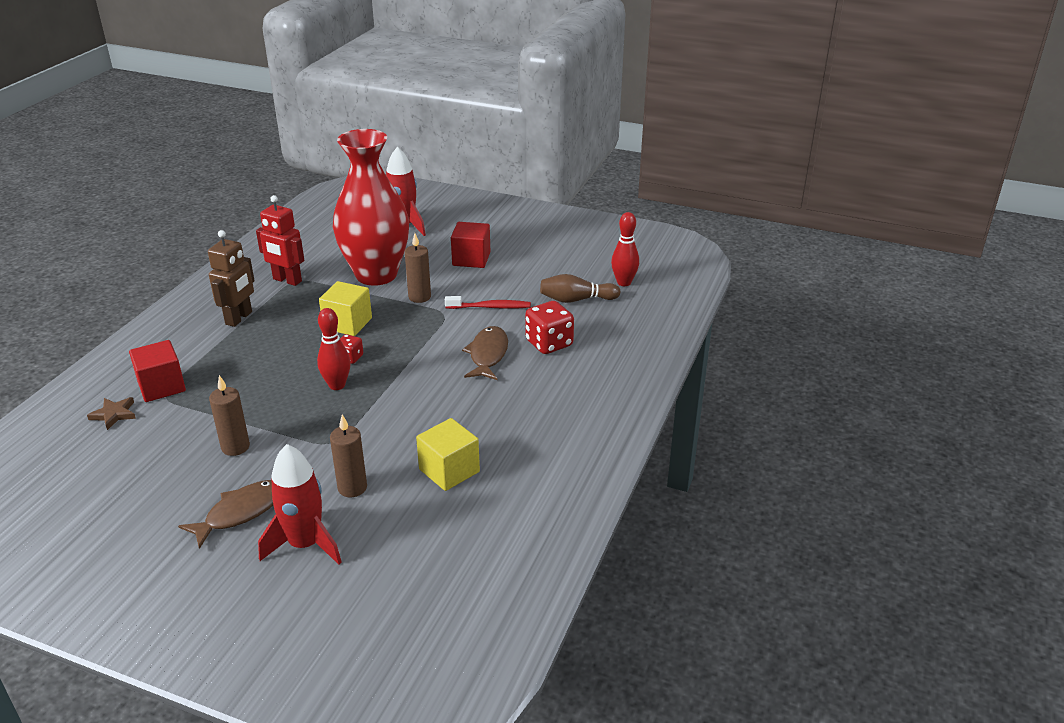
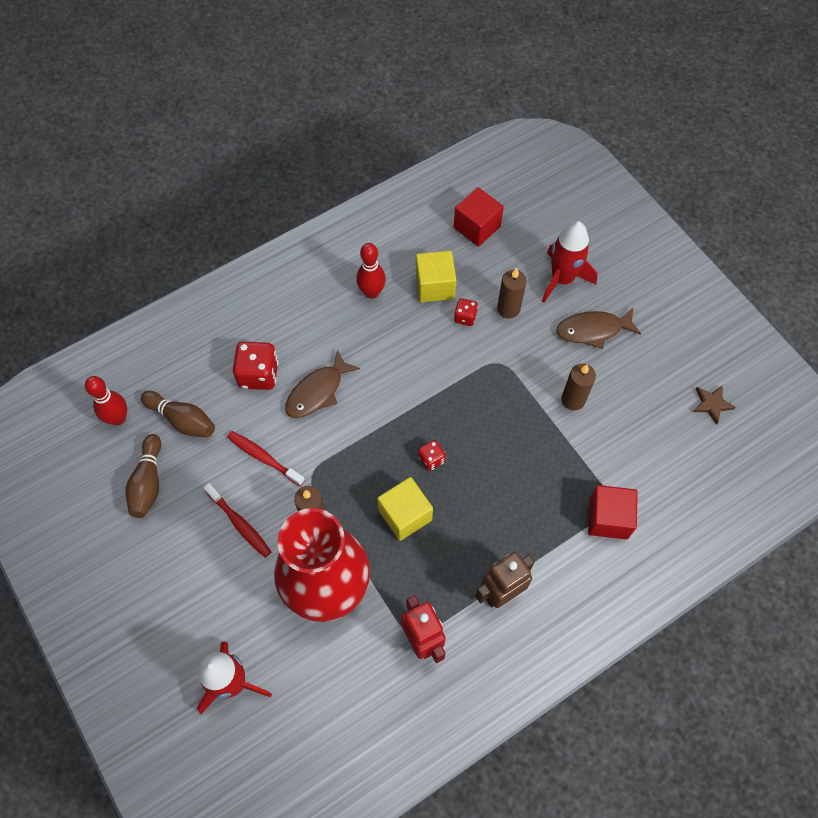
camera: 145 degrees left, 30 degrees up
brown star [87,397,136,430] -> brown star moved to [693,385,736,425]
red bowling pin [317,308,351,390] -> red bowling pin moved to [356,243,386,299]
red cube [451,222,490,268] -> red cube moved to [454,187,504,246]
none -> brown bowling pin [125,434,161,518]
none -> red toothbrush [203,483,271,558]
none -> red dice [454,298,478,326]

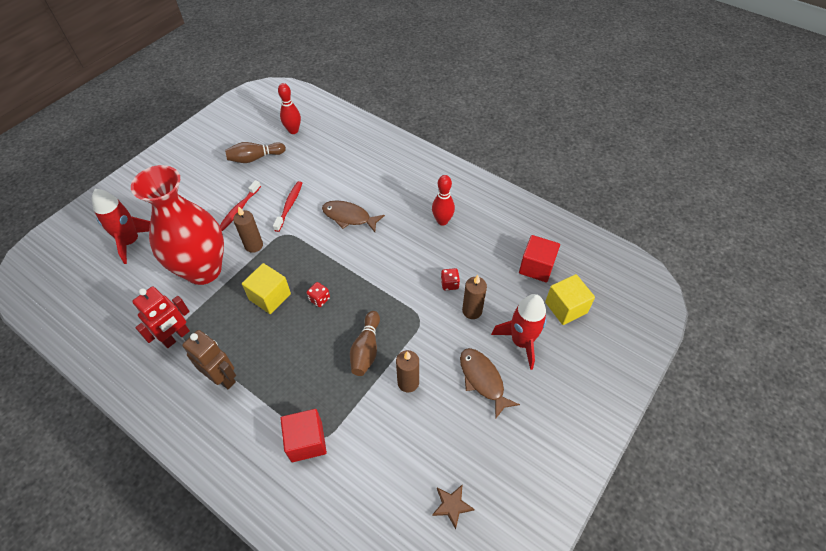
camera: 70 degrees right, 10 degrees down
brown bowling pin [141,391,215,438] -> brown bowling pin moved to [350,311,380,376]
red dice [233,342,279,390] -> none
yellow cube [416,251,456,302] -> yellow cube moved to [545,274,595,325]

